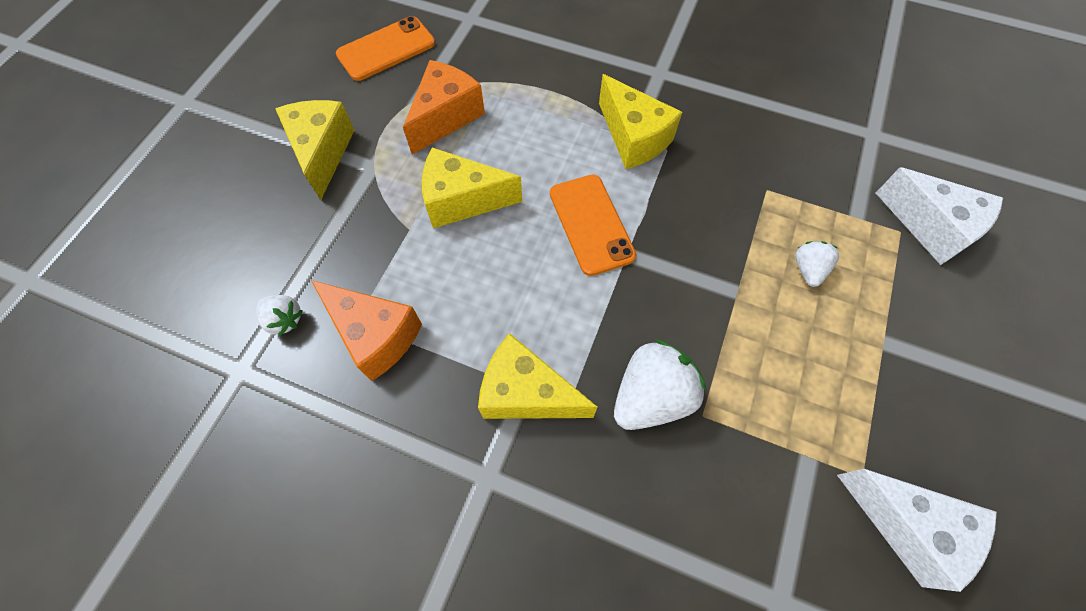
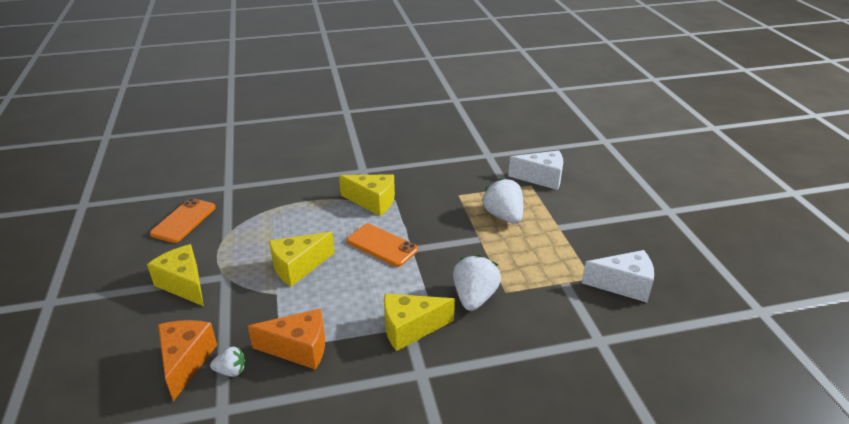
camera: 35 degrees left, 30 degrees down
orange cheese [403,60,485,155] -> orange cheese moved to [158,320,217,402]
white strawberry [795,241,839,287] -> white strawberry [482,178,523,224], size x1.84

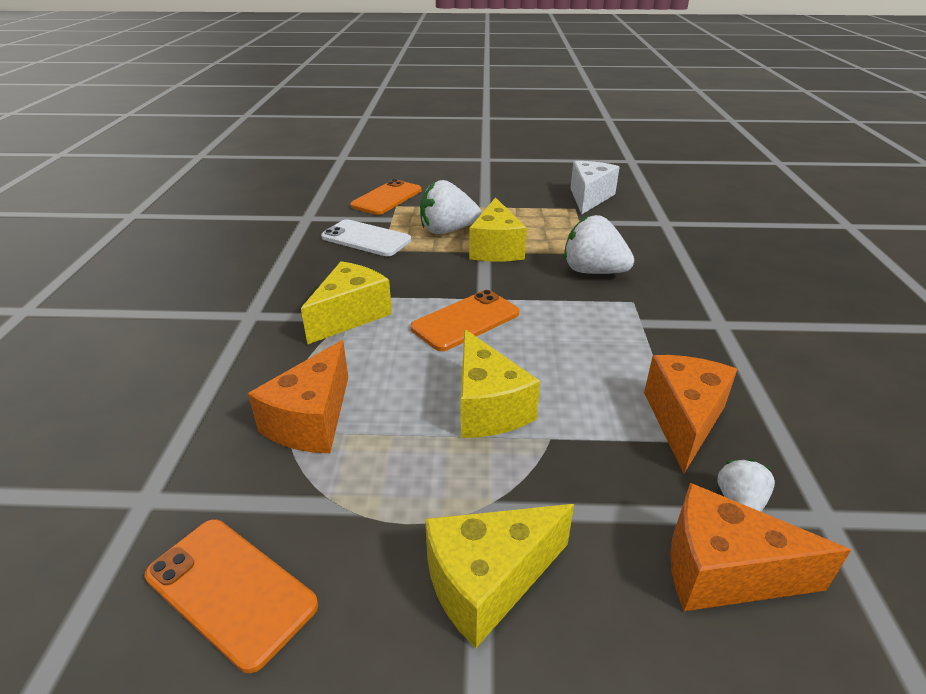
camera: 75 degrees left, 0 degrees up
yellow cheese [384,294,455,351] -> yellow cheese moved to [469,197,527,262]
white cheese [508,150,563,190] -> orange phone [350,179,421,215]
none -> orange cheese [248,340,348,453]
none -> white phone [321,219,411,256]

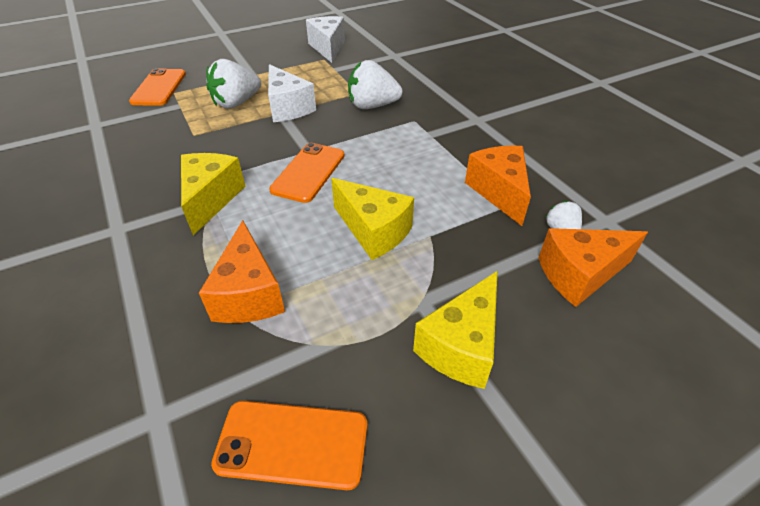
camera: 30 degrees left, 10 degrees up
white phone [321,219,411,256] -> none
yellow cheese [469,197,527,262] -> white cheese [268,64,316,122]

